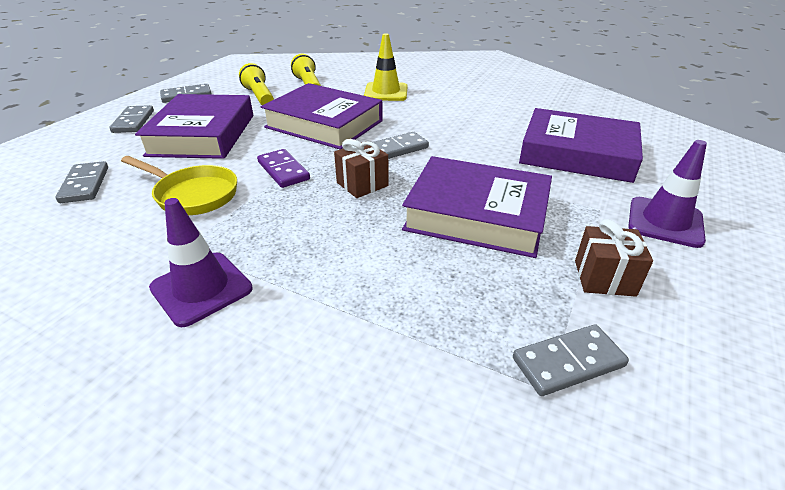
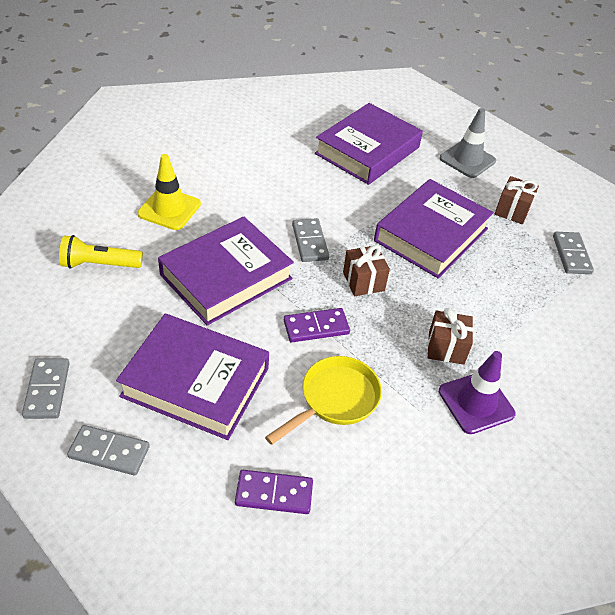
camera: 75 degrees left, 10 degrees up
grey domino [55,161,108,203] -> purple domino [235,470,313,514]
yellow flashlight [239,63,274,105] -> none
purple traffic cone [628,140,707,248] -> grey traffic cone [439,108,496,178]
none -> brown gift [428,308,473,365]

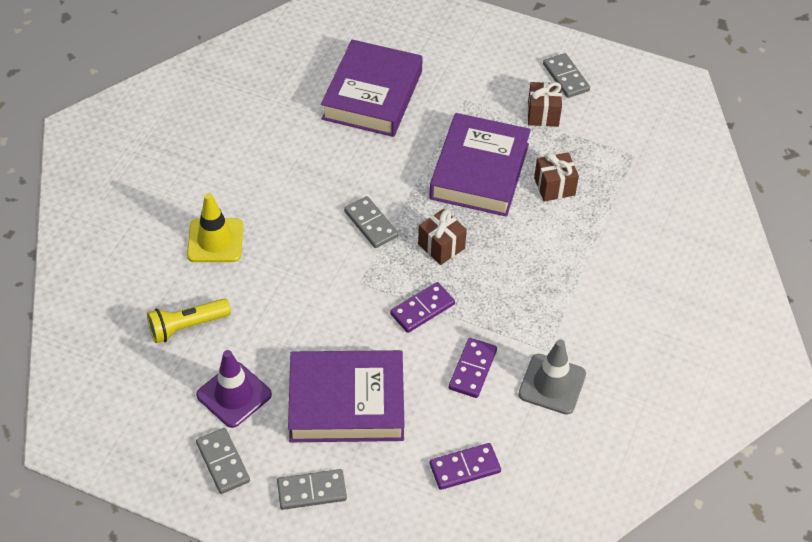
camera: 20 degrees left, 5 degrees up
purple book [158,216,294,326] -> none
yellow pan [265,356,382,445] -> purple domino [449,338,497,398]
brown gift [428,308,473,365] -> brown gift moved to [534,152,579,202]
grey traffic cone [439,108,496,178] -> grey traffic cone moved to [518,339,586,415]
purple traffic cone [439,351,516,434] -> purple traffic cone moved to [196,350,272,428]
grey domino [553,232,594,274] -> grey domino moved to [543,53,590,98]

